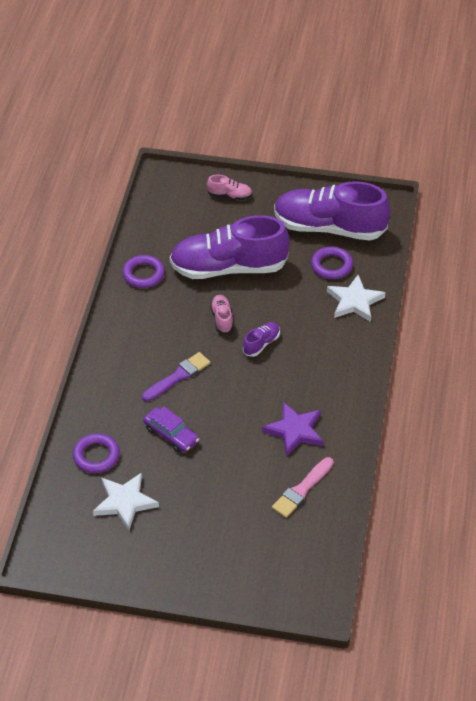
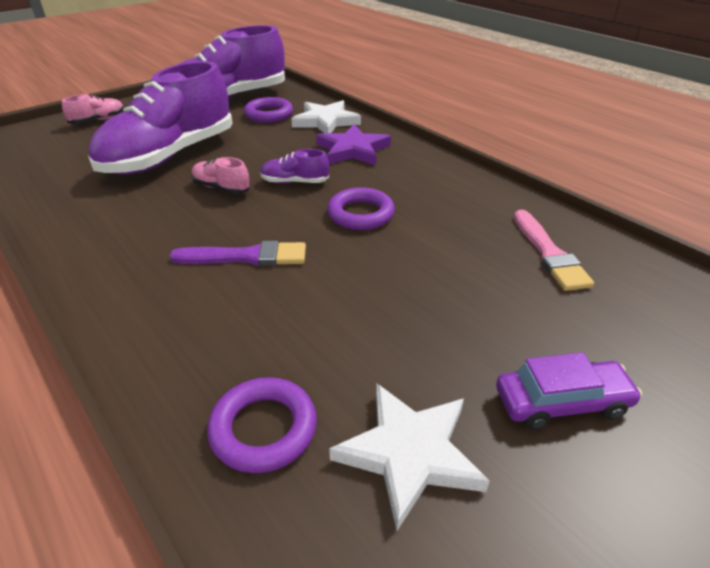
camera: 50 degrees left, 10 degrees down
purple ring [122,255,165,288] -> purple ring moved to [327,187,395,230]
purple brush [142,352,210,402] -> purple brush turned 90 degrees clockwise [169,241,306,266]
purple car [143,407,199,453] -> purple car moved to [496,352,642,430]
purple shoe [243,322,280,357] -> purple shoe turned 75 degrees counterclockwise [260,149,329,184]
purple star [262,402,324,457] -> purple star moved to [316,124,391,165]

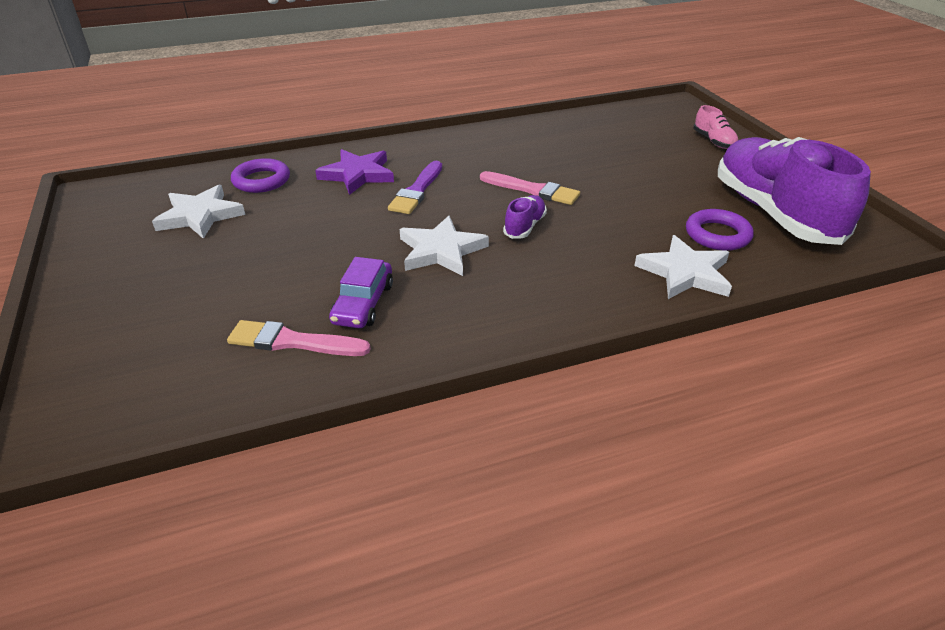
camera: 110 degrees right, 0 degrees up
purple shoe [88,61,233,175] -> none
pink shoe [191,157,250,194] -> pink brush [480,171,580,205]
purple star [316,124,391,165] -> purple star moved to [315,149,394,195]
purple ring [327,187,395,230] -> white star [400,216,489,276]
purple car [496,352,642,430] -> purple car moved to [329,257,393,328]

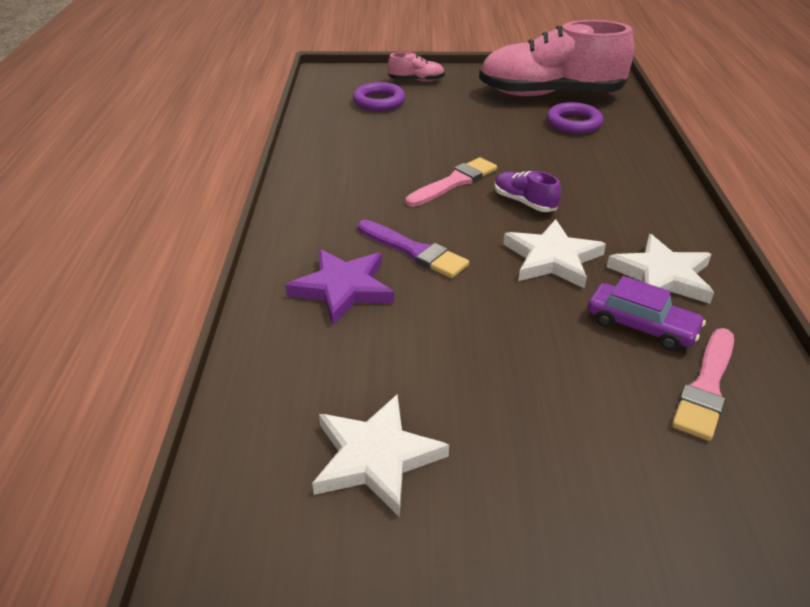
camera: 70 degrees left, 0 degrees up
purple ring [231,158,290,193] -> purple ring moved to [353,82,406,111]
white star [634,235,732,299] -> white star moved to [607,234,714,304]
purple shoe [718,137,871,245] -> pink shoe [479,20,634,96]

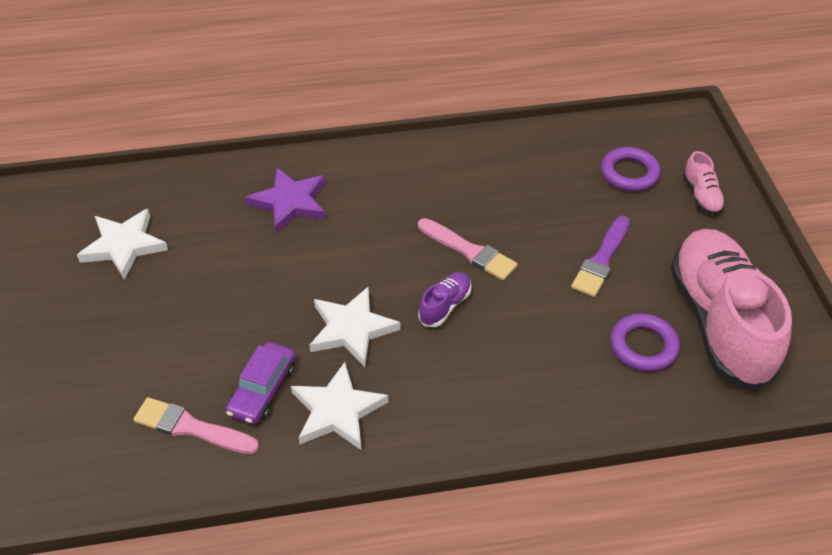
camera: 80 degrees right, 10 degrees up
purple brush [357,220,469,278] -> purple brush moved to [571,216,630,297]

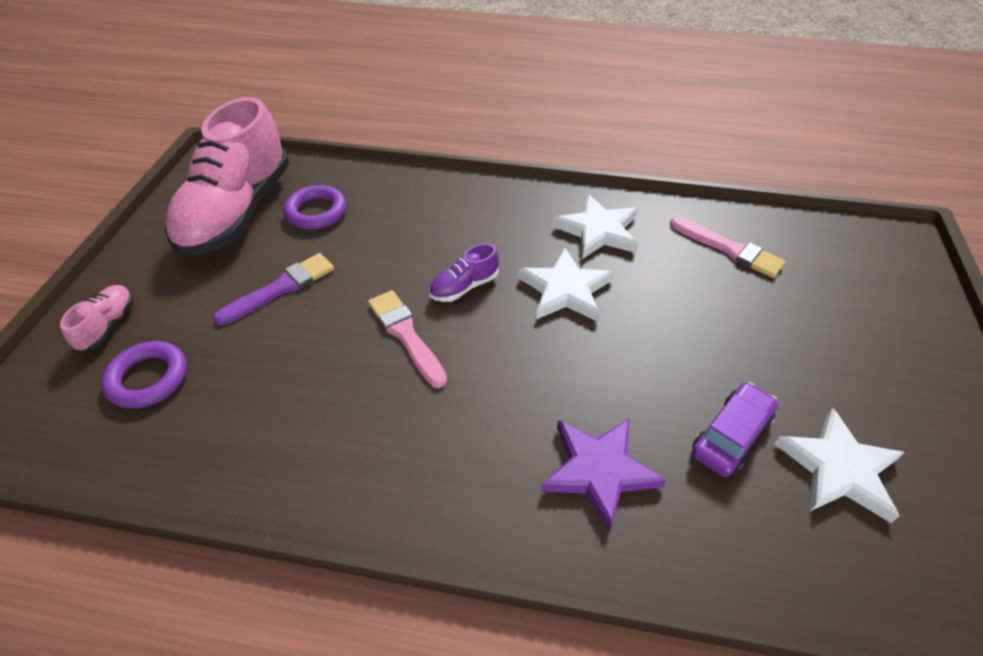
camera: 160 degrees left, 0 degrees up
purple car [226,342,295,424] -> purple car moved to [692,382,778,477]

